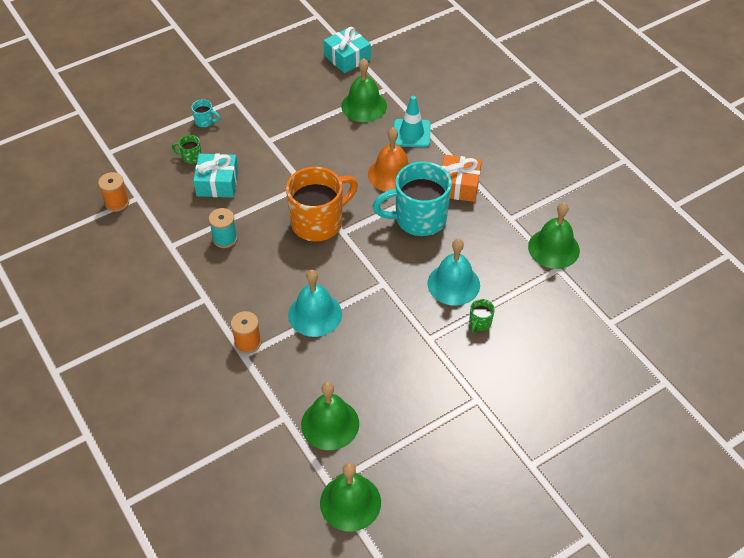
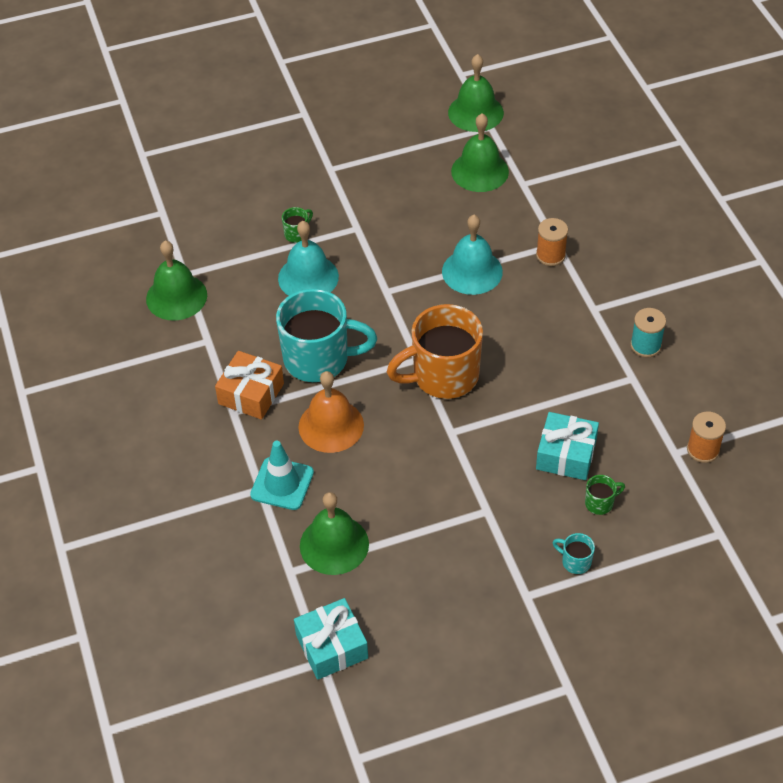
camera: 165 degrees left, 0 degrees up
green mug [172,135,202,164] -> green mug turned 45 degrees counterclockwise [585,475,625,515]
turquoise spool [209,208,238,248] -> turquoise spool moved to [630,308,666,357]

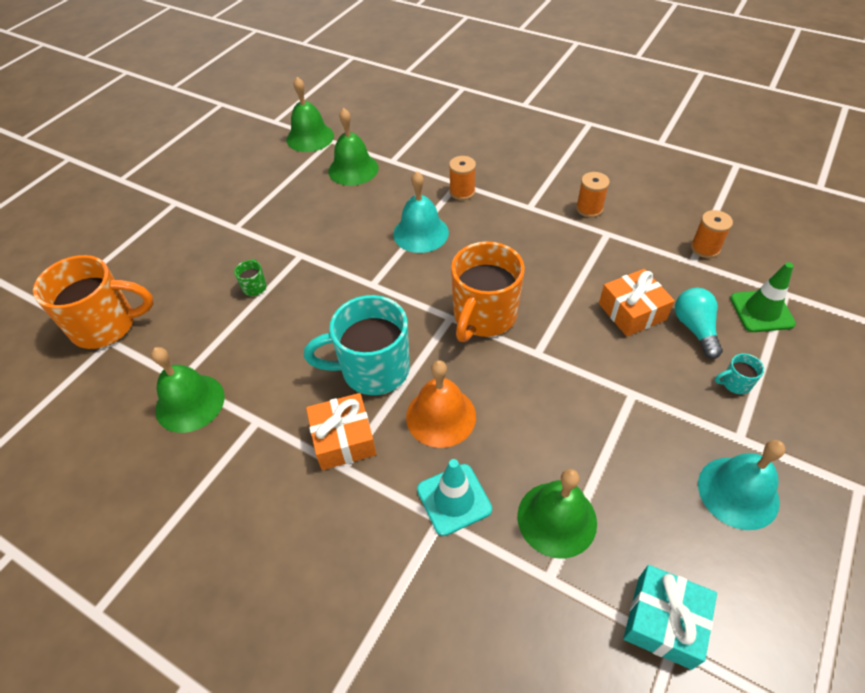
camera: 40 degrees left, 0 degrees up
turquoise mug [276,289,377,382] -> turquoise mug turned 150 degrees counterclockwise [304,295,410,395]
turquoise bell [278,221,339,296] -> turquoise bell moved to [698,440,785,530]
turquoise gift [536,412,599,480] -> orange gift [599,269,675,336]
green mug [585,475,625,515] -> turquoise light bulb [675,288,723,359]
turquoise spool [630,308,666,357] -> orange spool [576,172,610,218]
none -> orange mug [33,255,154,349]
none -> green traffic cone [730,262,796,332]

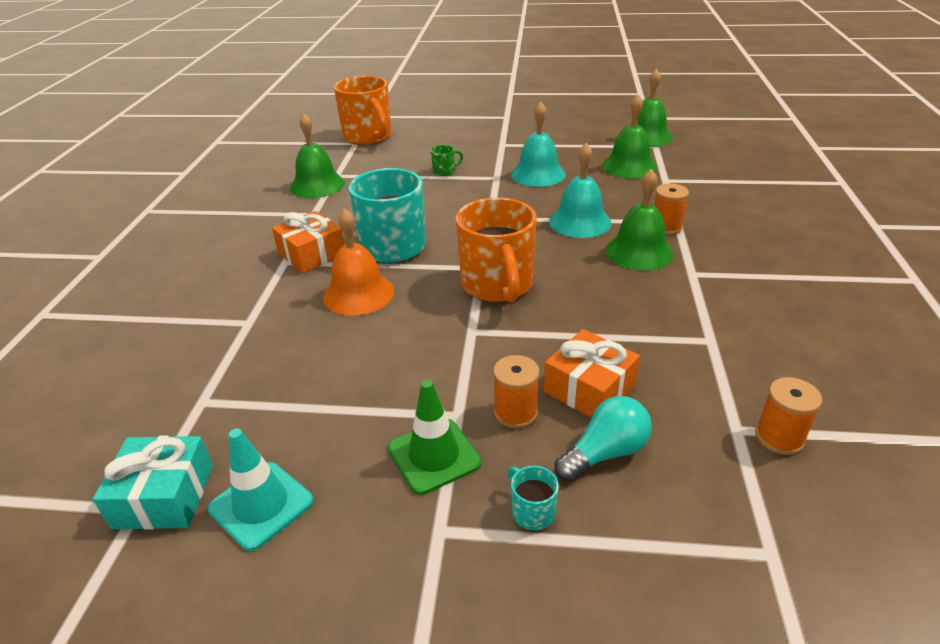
camera: 65 degrees right, 15 degrees down
turquoise traffic cone [417,459,492,536] -> turquoise traffic cone moved to [208,428,313,551]
orange mug [451,241,525,342] -> orange mug turned 105 degrees counterclockwise [455,198,537,303]
green bell [517,469,597,558] -> green bell moved to [605,169,674,271]
orange spool [576,172,610,218] -> orange spool moved to [493,355,540,429]
turquoise bell [698,440,785,530] -> turquoise bell moved to [511,102,566,187]
green traffic cone [730,262,796,332] -> green traffic cone moved to [388,380,482,495]

